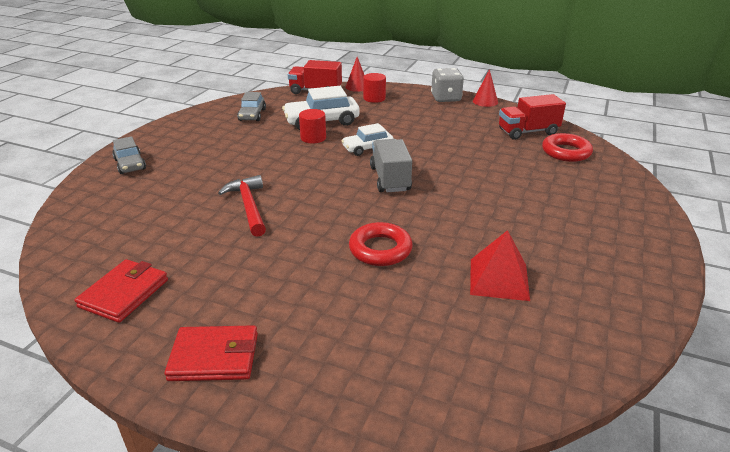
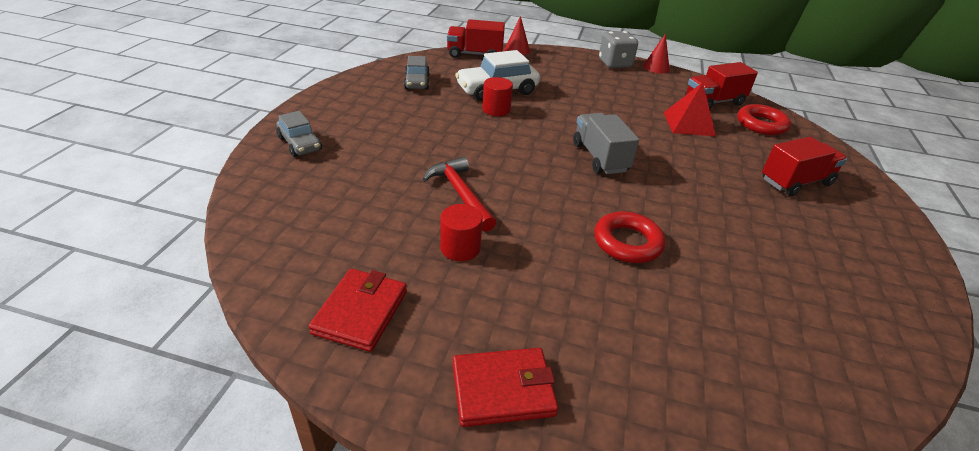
camera: 10 degrees left, 5 degrees up
white car [341,123,394,156] -> none
red cylinder [363,73,386,103] -> red cylinder moved to [440,204,483,261]
red pyramid [470,230,530,301] -> red pyramid moved to [663,82,716,136]
none -> red truck [762,137,847,196]

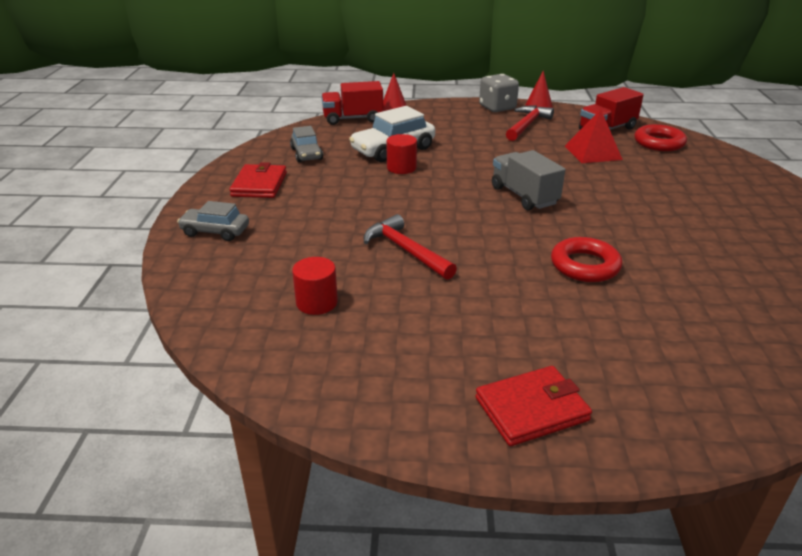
camera: 10 degrees left, 5 degrees down
grey car [276,111,322,157] -> grey car turned 150 degrees clockwise [177,201,249,241]
red wallet [308,269,407,352] -> red wallet moved to [229,162,287,198]
red cylinder [440,204,483,261] -> red cylinder moved to [292,257,338,315]
red truck [762,137,847,196] -> none
none -> red hammer [506,106,554,141]

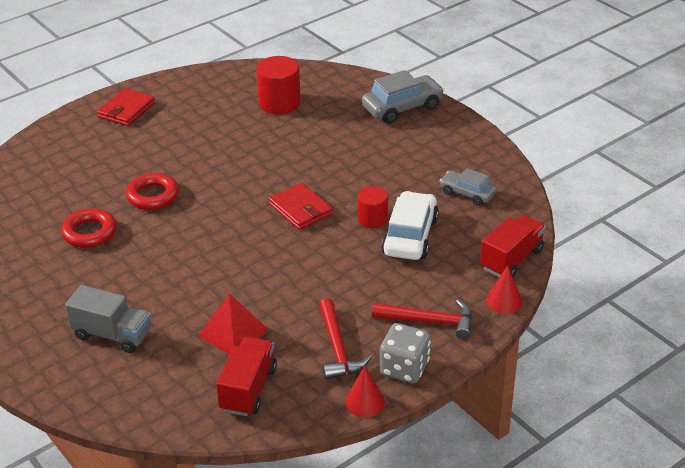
camera: 140 degrees right, 5 degrees up
grey car [177,201,249,241] -> grey car [362,70,444,124], size x1.60
red wallet [229,162,287,198] -> red wallet moved to [269,183,333,230]
red cylinder [292,257,338,315] -> red cylinder [256,56,301,114], size x1.60
red hammer [364,214,457,280] -> red hammer moved to [372,300,472,340]
grey truck [492,150,565,210] -> grey truck moved to [65,285,151,353]
red ring [634,124,687,151] -> red ring moved to [61,208,116,248]

